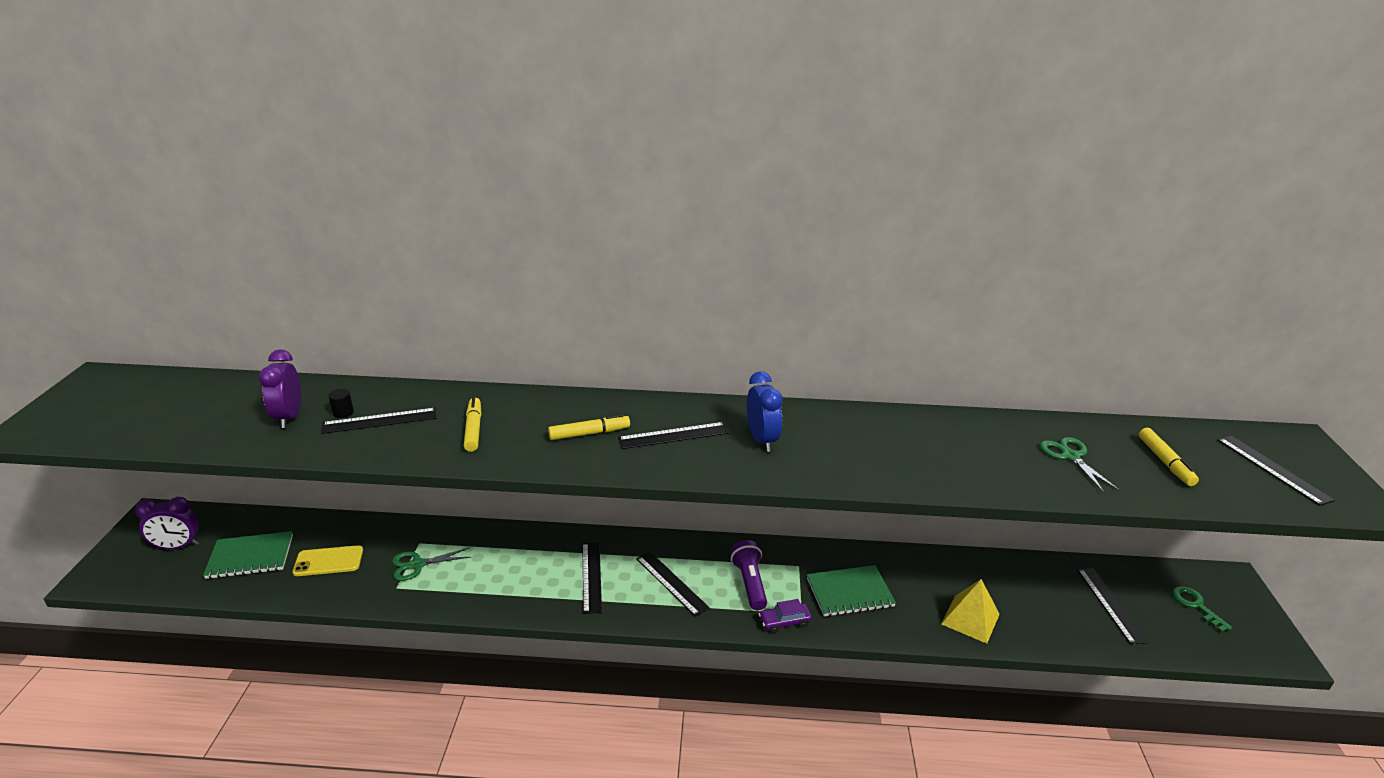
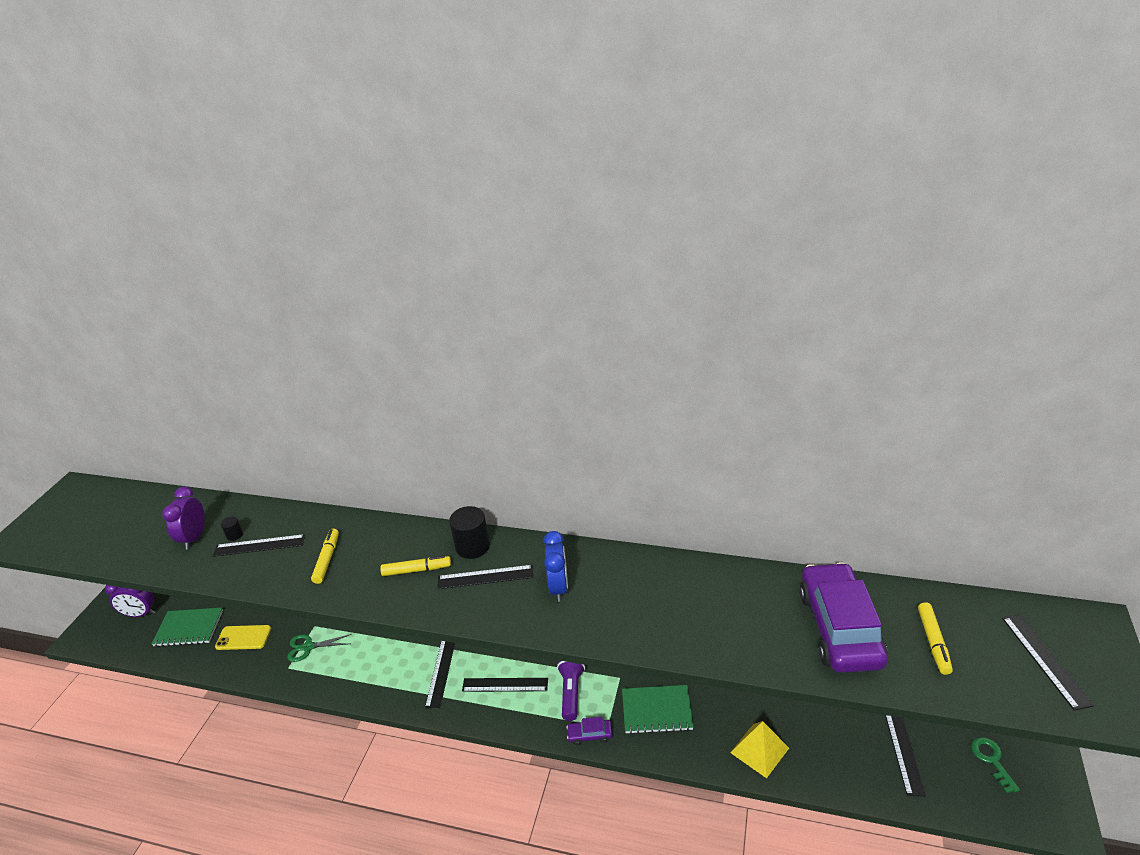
camera: 15 degrees right, 5 degrees up
black ruler [636,552,710,617] -> black ruler turned 60 degrees counterclockwise [462,678,548,692]
green scissors [1040,437,1121,493] -> purple car [799,562,888,673]
none -> black cylinder [449,506,490,559]

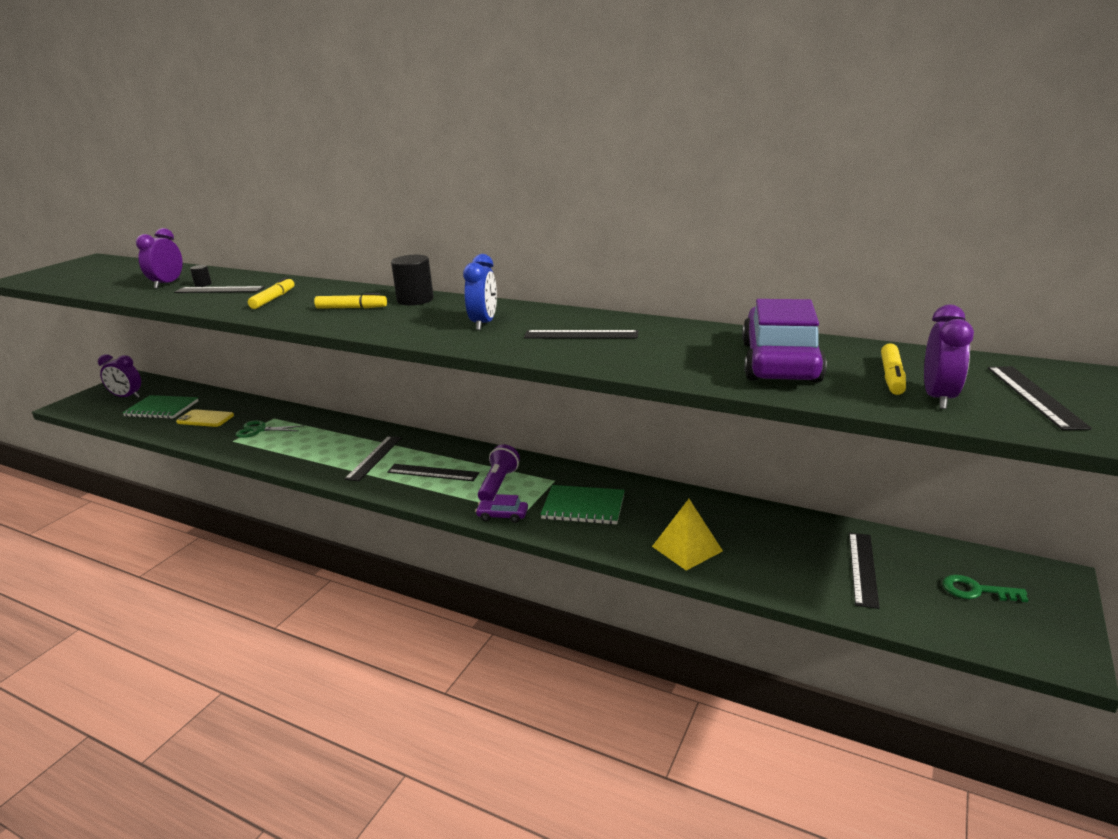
camera: 10 degrees right, 10 degrees down
black ruler [437,565,534,589] -> black ruler moved to [524,330,638,339]
green key [971,737,1020,794] -> green key turned 75 degrees counterclockwise [942,575,1028,602]
none -> purple clock [924,305,974,409]

